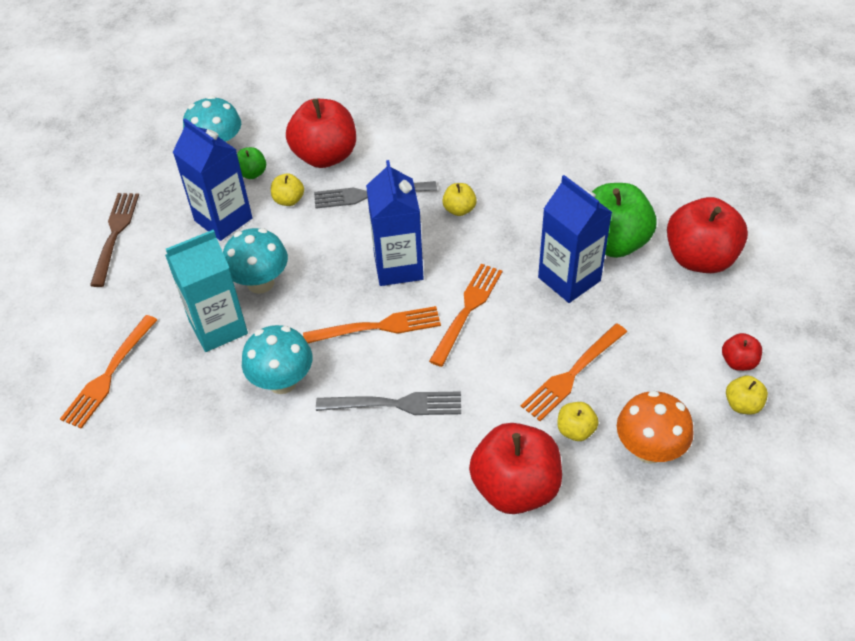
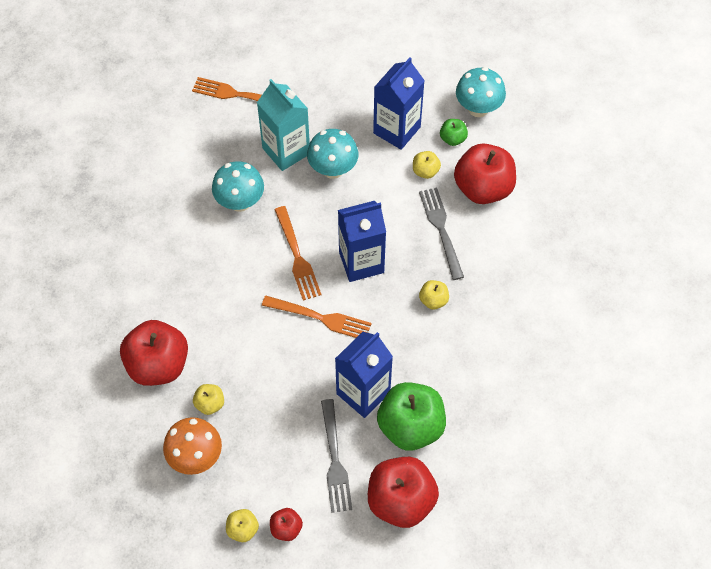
camera: 80 degrees right, 10 degrees up
brown fork [90,193,139,287] -> none
grey fork [316,391,461,415] -> grey fork moved to [321,399,352,513]
orange fork [521,323,627,421] -> none

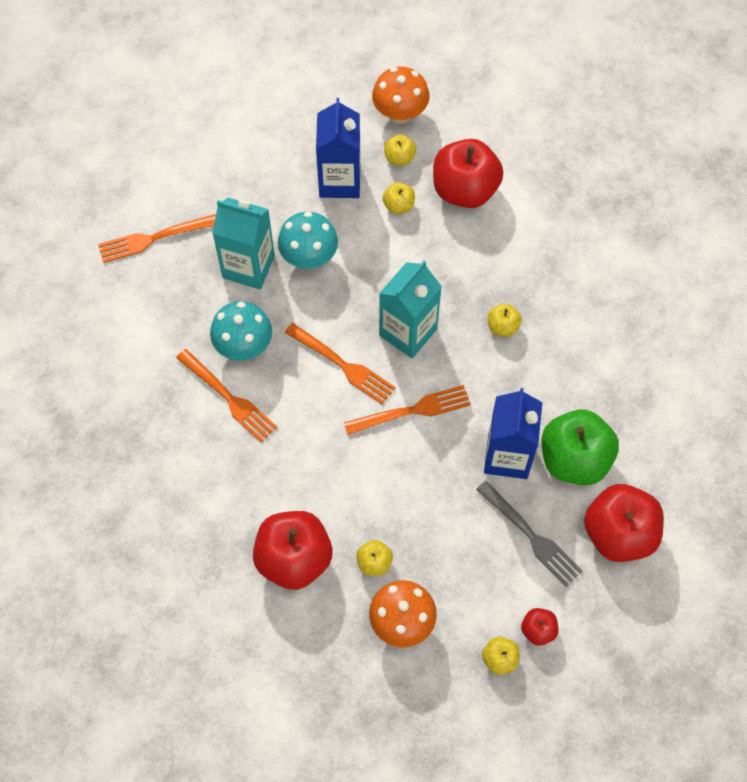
camera: 35 degrees left, 5 degrees up
blue carton [338,201,386,282] -> turquoise carton [379,261,442,358]
grey fork [419,187,464,280] -> none
green apple [440,119,468,146] -> yellow apple [384,134,416,166]
turquoise mushroom [456,67,506,117] -> orange mushroom [372,67,430,124]
none -> orange fork [176,349,277,442]

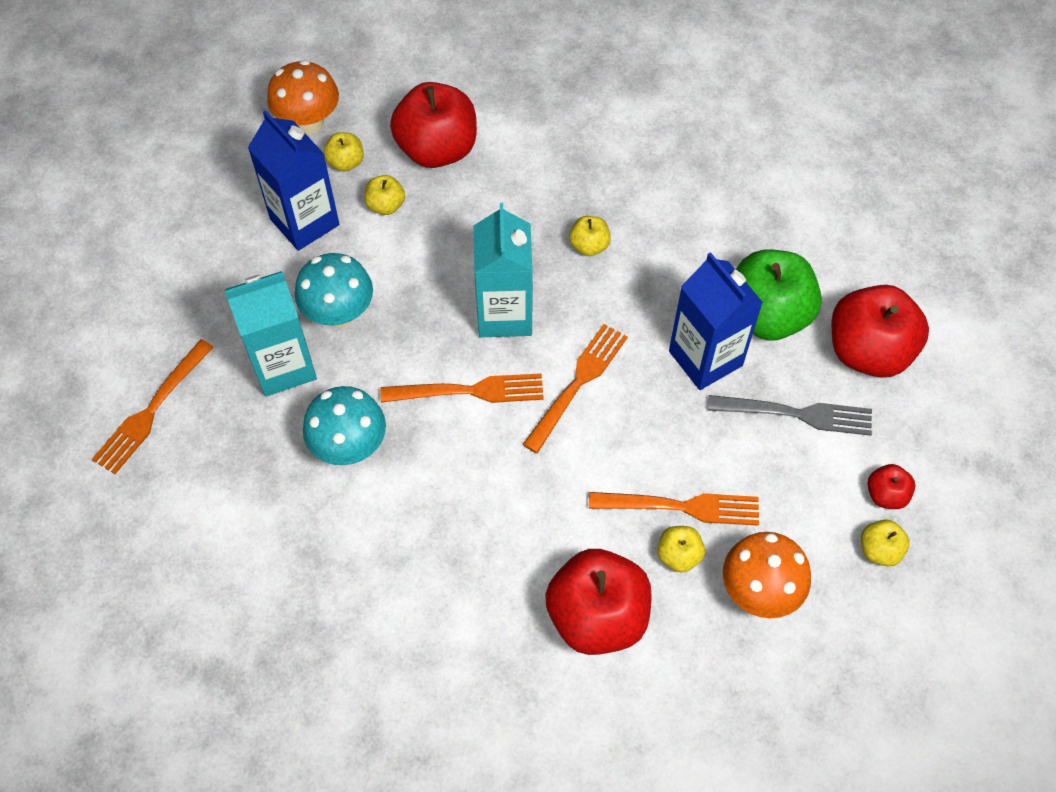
camera: 40 degrees left, 5 degrees down
orange fork [176,349,277,442] -> orange fork moved to [589,492,759,526]

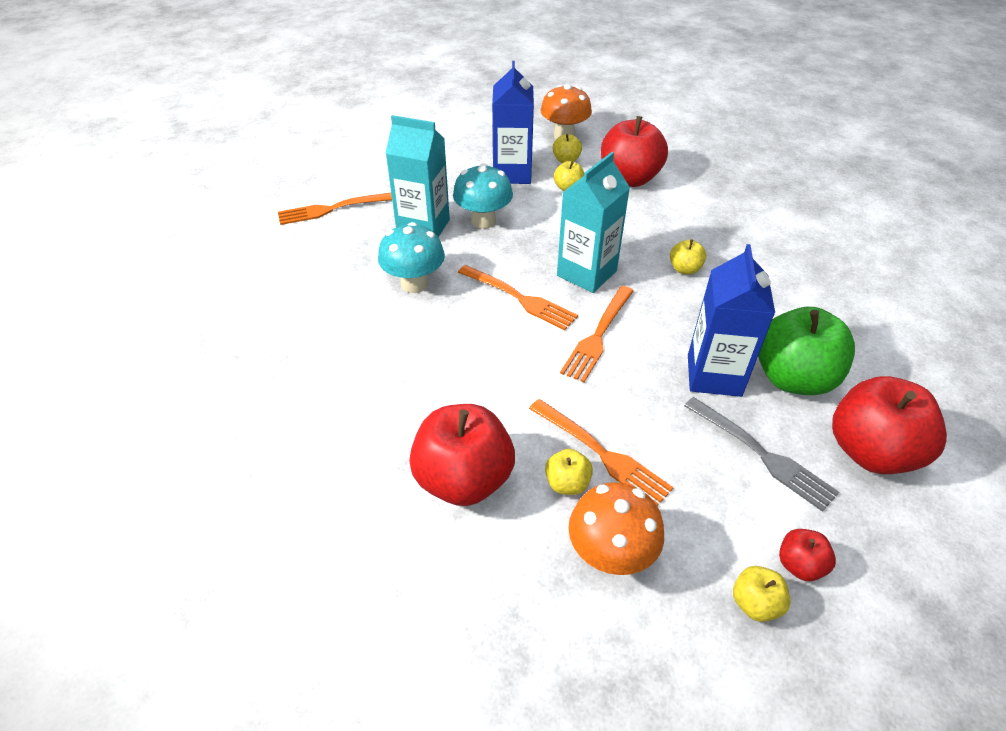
camera: 40 degrees right, 15 degrees down
orange fork [522,324,628,453] -> orange fork turned 135 degrees clockwise [560,286,634,382]

